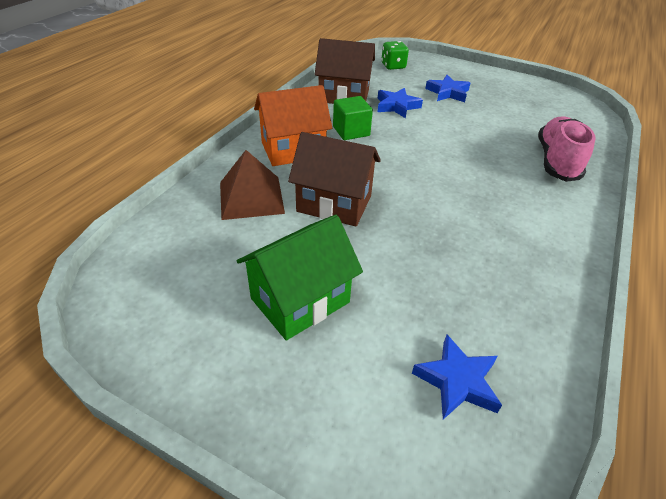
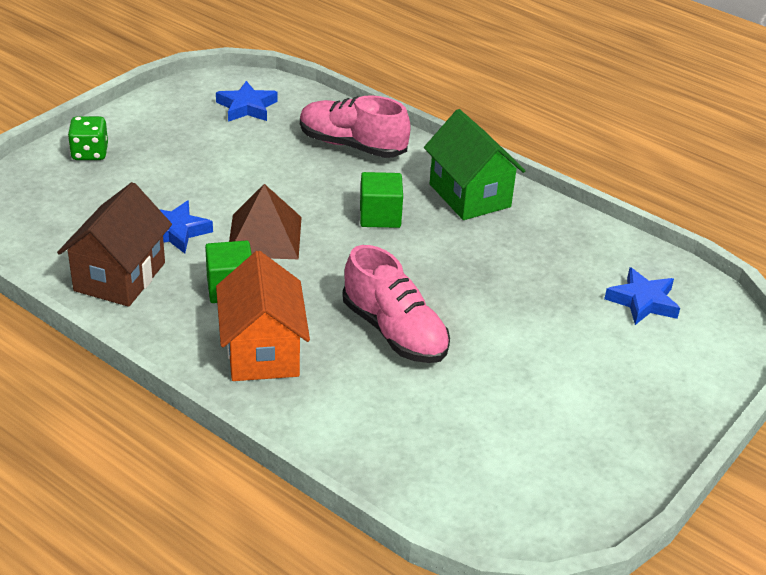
camera: 80 degrees left, 5 degrees down
brown pyramid [220,150,285,220] -> brown pyramid moved to [229,184,302,259]
green house [237,215,363,341] -> green house moved to [424,109,525,220]
brown house [288,132,381,227] -> pink shoe [343,245,450,363]
green dice [381,41,409,70] -> green dice moved to [68,116,108,160]
blue star [425,75,470,102] -> blue star moved to [216,81,278,122]
none -> green cube [360,172,403,228]

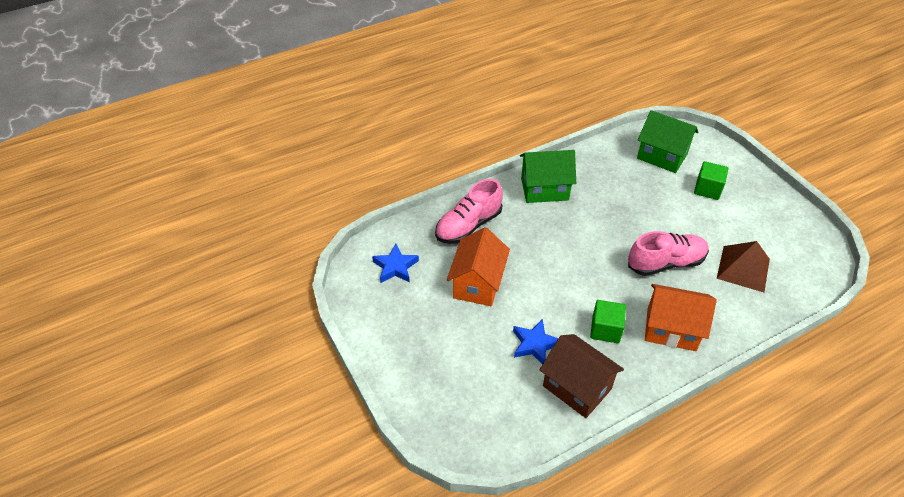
camera: 65 degrees left, 10 degrees up
green dice [68,116,108,160] -> none
brown pyramid [229,184,302,259] -> brown pyramid moved to [717,241,770,292]
green cube [360,172,403,228] -> green cube moved to [694,161,728,200]
blue star [604,267,680,325] -> green house [637,110,698,173]
none -> orange house [447,227,510,306]

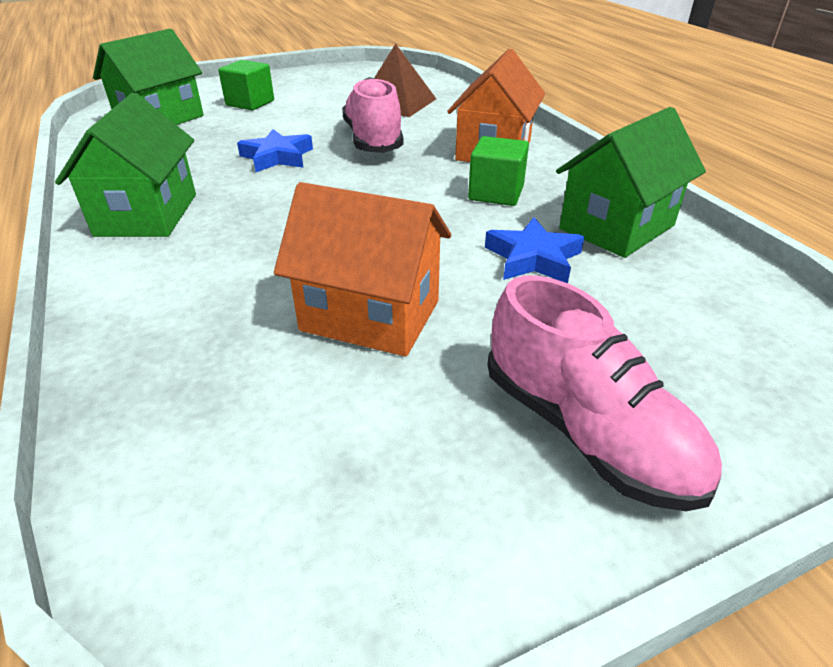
camera: 85 degrees left, 10 degrees down
blue star [372,244,419,283] -> blue star moved to [237,129,313,172]
pink shoe [435,179,503,244] -> pink shoe moved to [487,276,722,511]
brown house [540,334,624,418] -> green house [556,107,706,258]

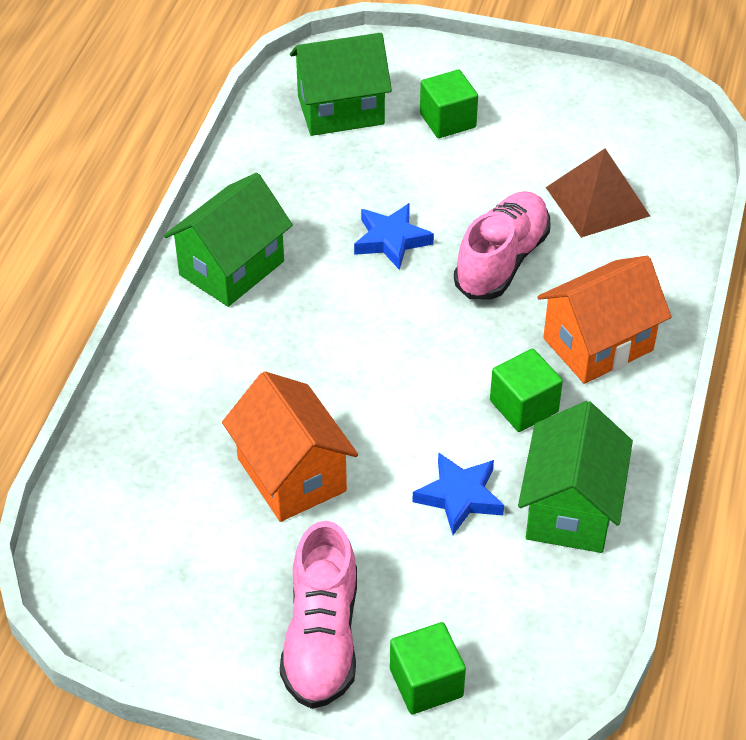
camera: 40 degrees right, 10 degrees up
green house [556,107,706,258] -> green house turned 75 degrees counterclockwise [518,401,633,553]
none -> green cube [390,622,466,714]

